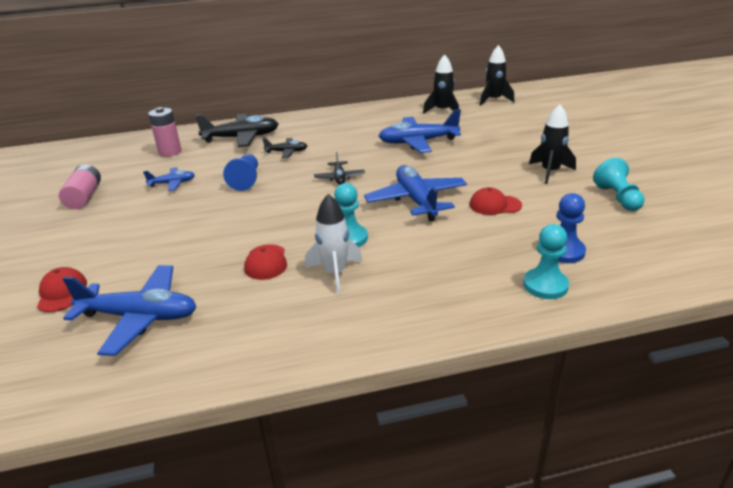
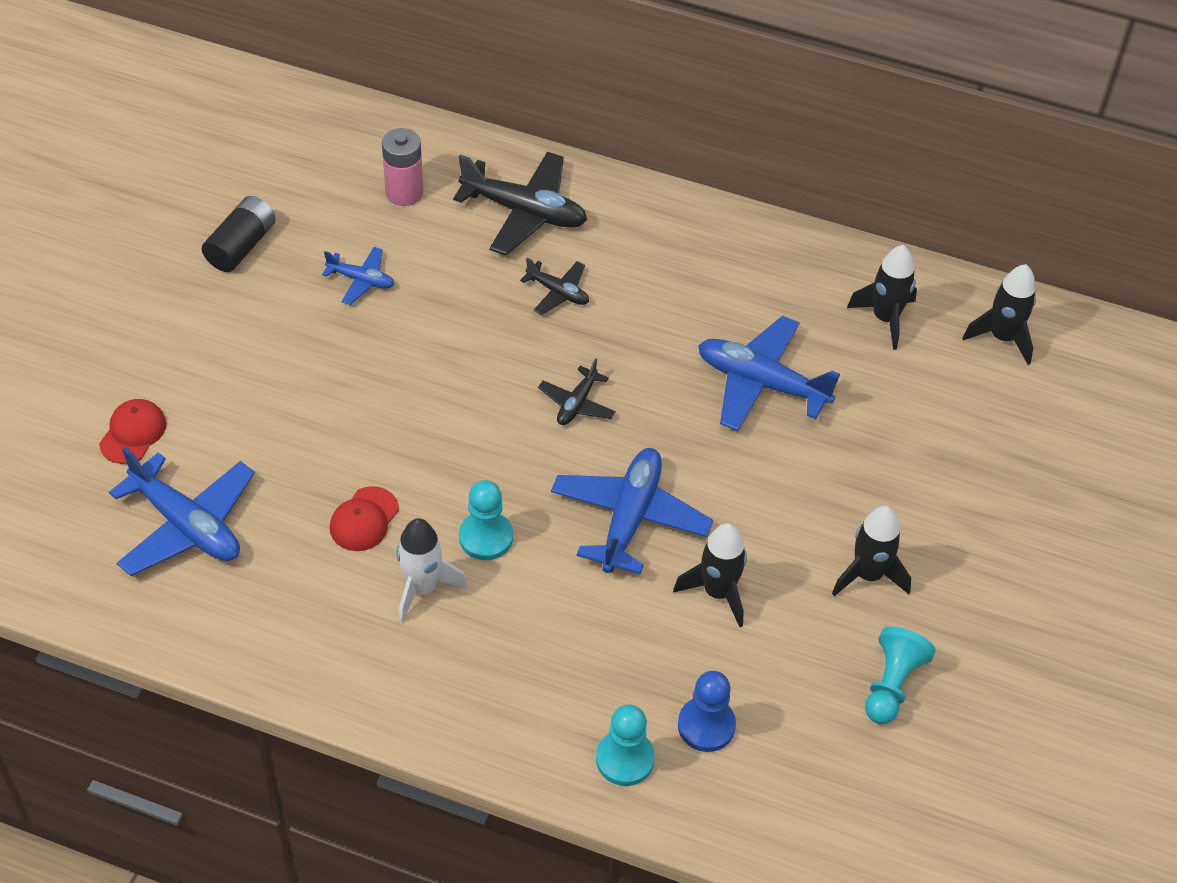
camera: 30 degrees right, 20 degrees up
pink battery [59,164,101,209] -> black battery [202,196,276,272]
blue pawn [223,154,258,191] -> none
red cap [469,187,522,215] -> black rocket [673,523,747,627]

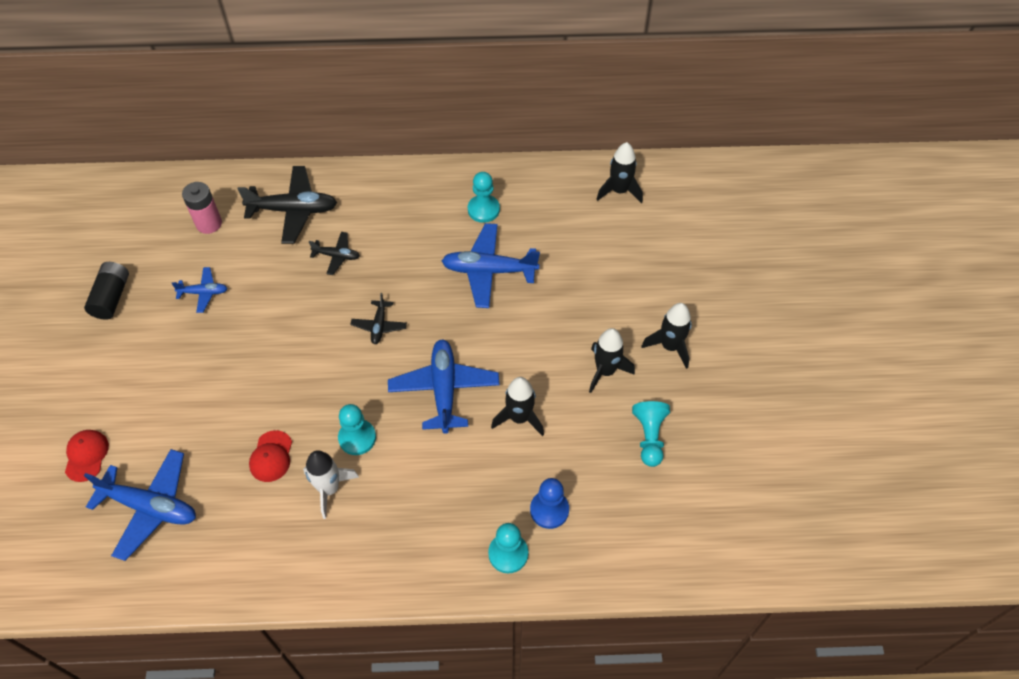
camera: 20 degrees left, 5 degrees up
black rocket [847,245,917,350] -> black rocket moved to [641,303,692,369]
none -> turquoise pawn [468,172,500,223]

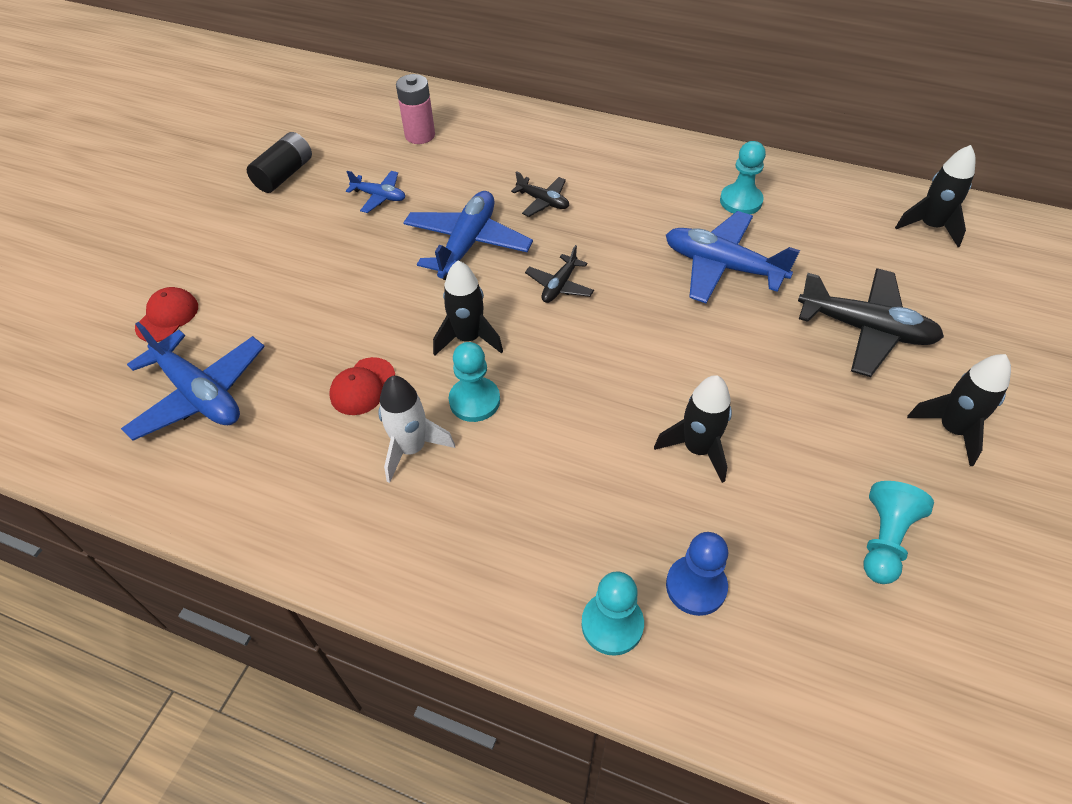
camera: 25 degrees right, 5 degrees down
black plane [238,166,337,244] -> black plane moved to [798,268,944,377]
blue plane [388,339,499,434] -> blue plane moved to [403,191,533,280]
black rocket [589,328,635,393] -> black rocket moved to [433,260,503,355]

